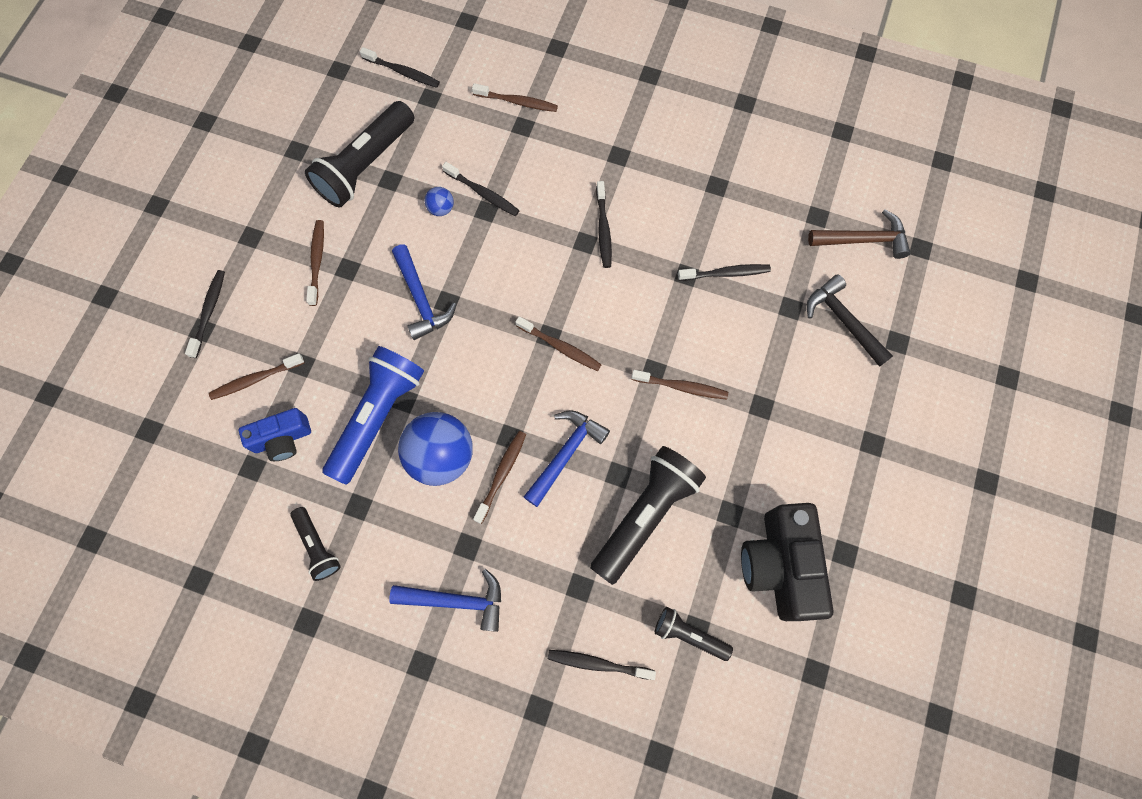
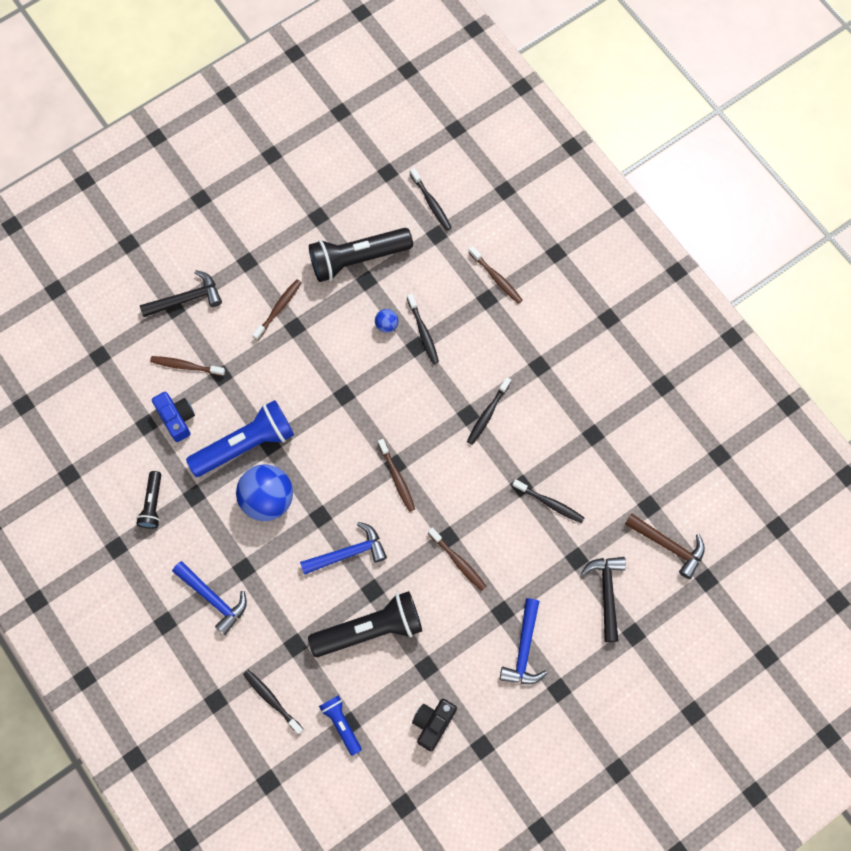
camera: 35 degrees right, 0 degrees up
black toothbrush [185,270,225,358] -> black hammer [140,270,222,317]
blue camera [239,408,311,461] -> blue camera turned 135 degrees counterclockwise [152,392,195,442]
blue hammer [392,244,457,340] -> blue hammer moved to [500,598,547,684]
brown toothbrush [473,431,526,524] -> none
black flashlight [655,607,733,661] -> blue flashlight [319,695,362,756]
black camera [741,503,834,621] -> black camera [412,699,457,751], size x0.58

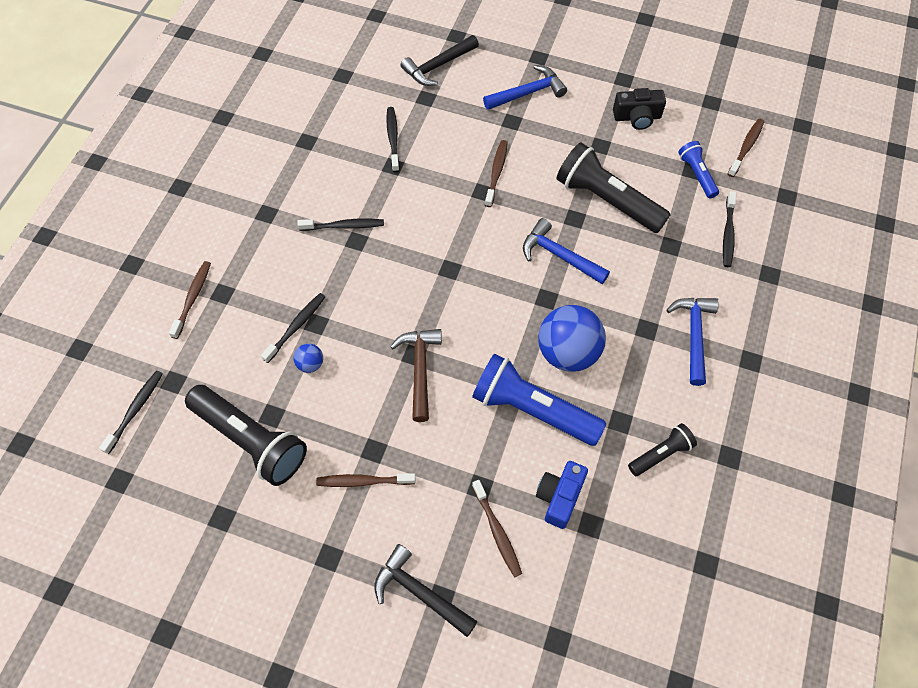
camera: 125 degrees left, 10 degrees down
blue flashlight [319,695,362,756] -> blue flashlight turned 135 degrees clockwise [678,141,719,198]
brown toothbrush [378,439,415,512] -> brown toothbrush moved to [728,119,764,177]
brown hammer [625,513,705,579] -> brown hammer moved to [390,329,442,422]

